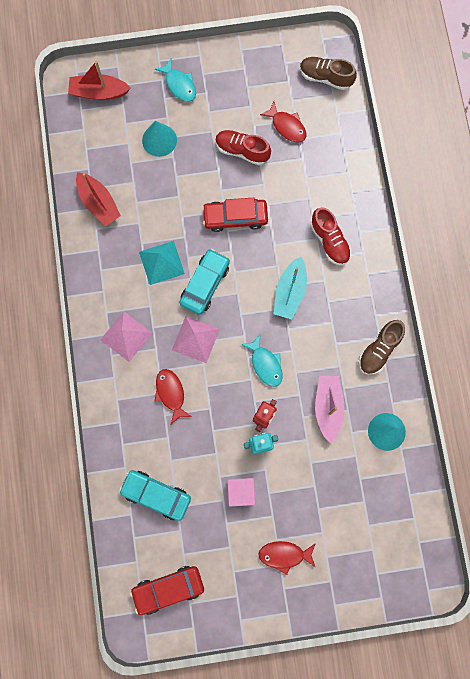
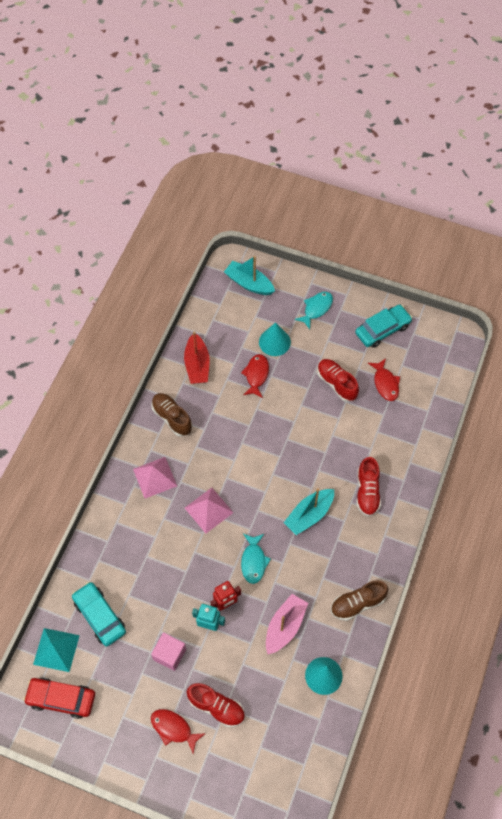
camera: 30 degrees right, 15 degrees down
red boat [68,61,131,100] -> turquoise boat [224,256,275,295]
turquoise pyramid [139,241,185,285] -> turquoise pyramid moved to [33,628,80,672]
red fish [154,369,192,424] -> red fish moved to [241,354,269,398]
turquoise fish [155,59,196,102] -> turquoise fish turned 135 degrees counterclockwise [295,292,333,329]
turquoise car [179,249,230,315] -> turquoise car moved to [355,305,412,348]
red car [202,198,268,232] -> none
brown shoe [300,57,357,90] -> brown shoe moved to [151,393,192,437]
none -> red shoe [187,683,245,727]

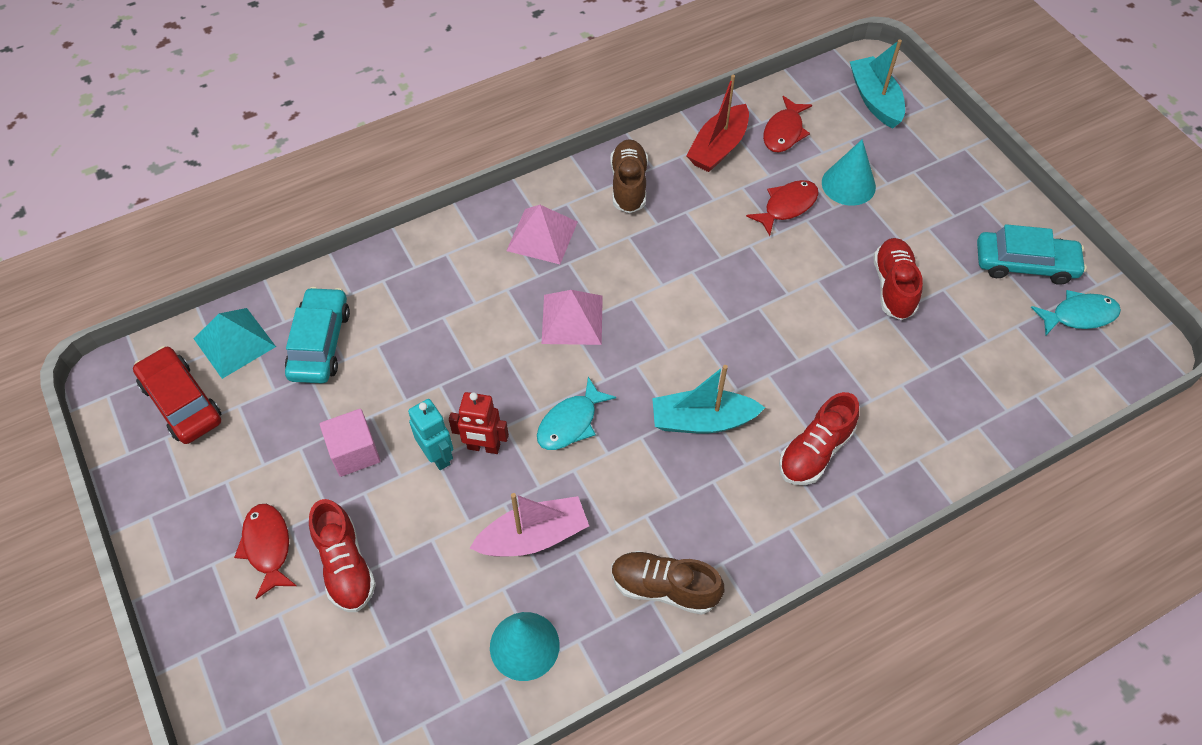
camera: 40 degrees right, 5 degrees down
turquoise fish [295,292,333,329] -> turquoise fish moved to [1031,290,1121,335]
red fish [368,358,400,401] -> red fish moved to [763,96,812,152]

